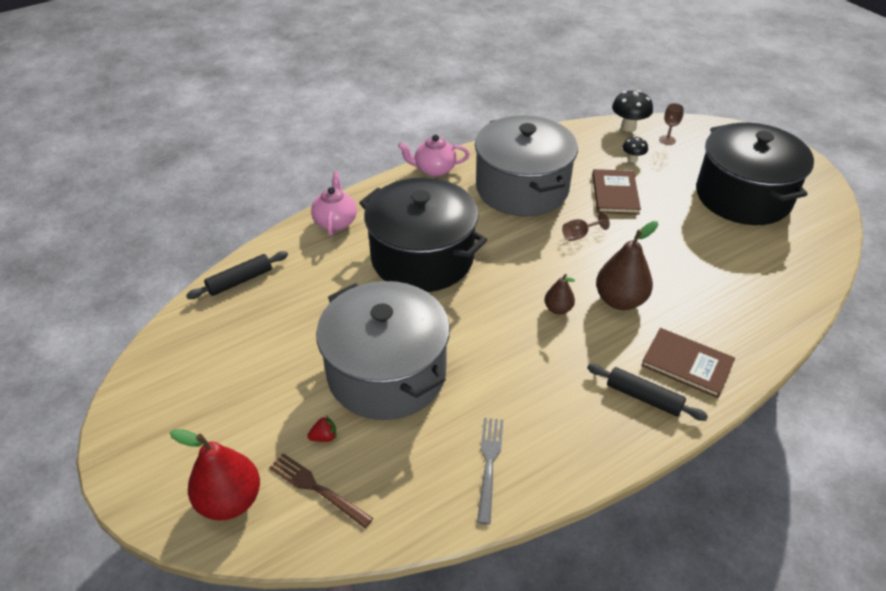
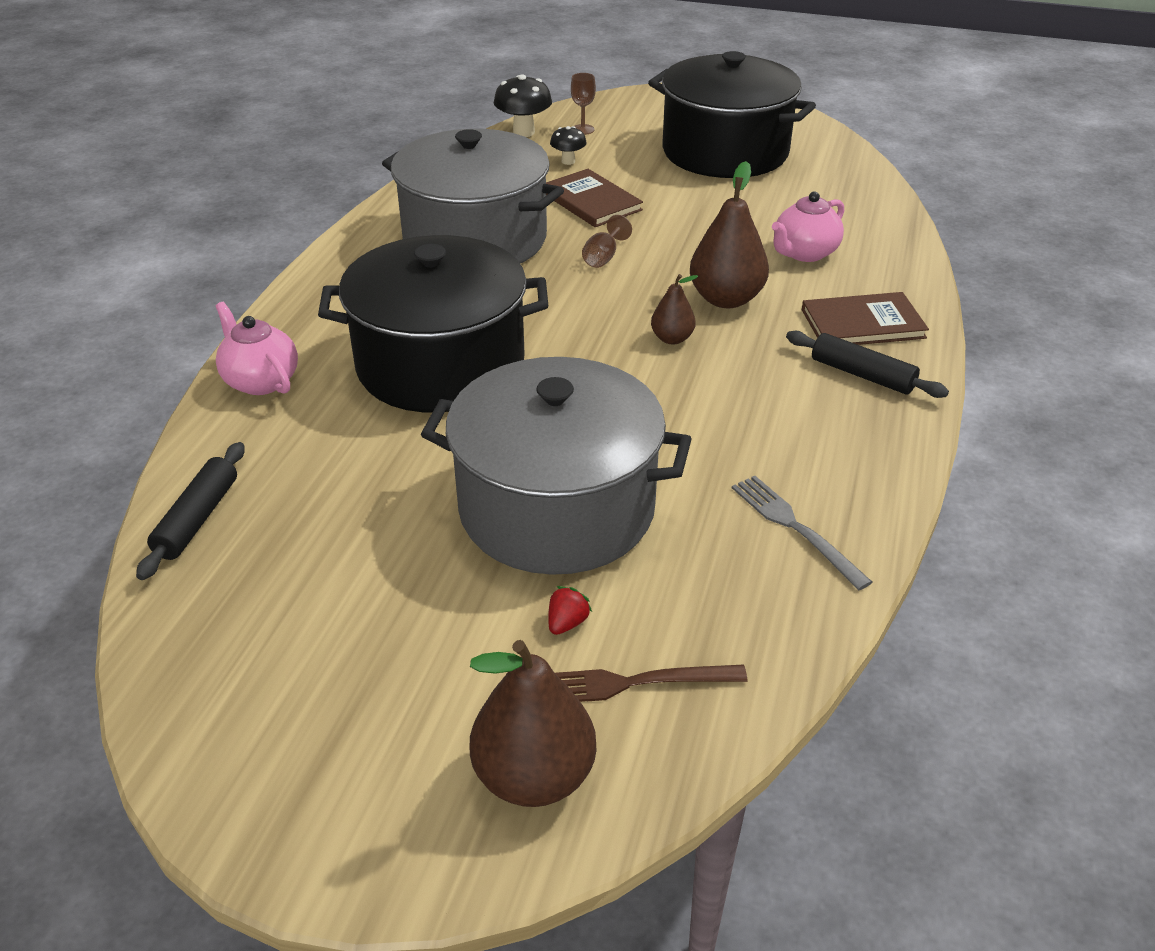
camera: 40 degrees left, 5 degrees down
red pear [170,429,260,521] -> brown pear [470,640,596,807]
pink teapot [398,135,470,177] -> pink teapot moved to [772,191,844,262]
black rolling pin [587,364,708,421] -> black rolling pin turned 45 degrees clockwise [786,331,949,398]

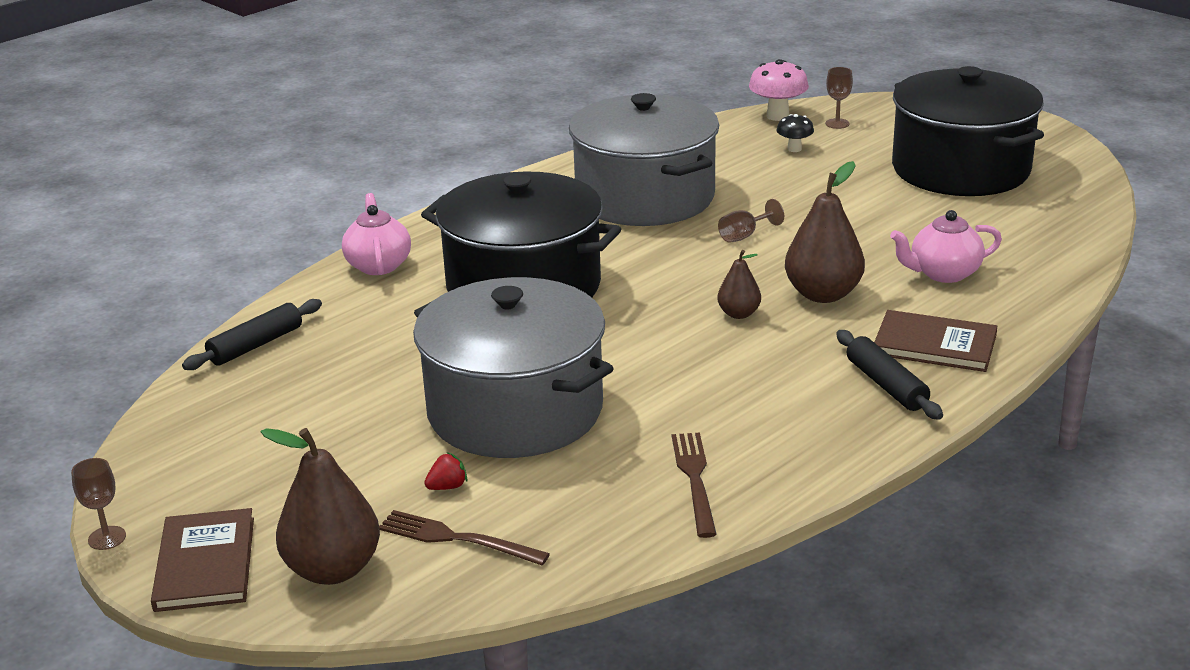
camera: 30 degrees right, 10 degrees down
black mushroom [494,75,552,137] -> pink mushroom [749,59,809,121]
brown book [546,169,643,227] -> brown book moved to [151,508,254,612]
grey fork [732,476,872,590] -> brown fork [672,432,717,538]
none -> brown goblet [71,458,126,550]

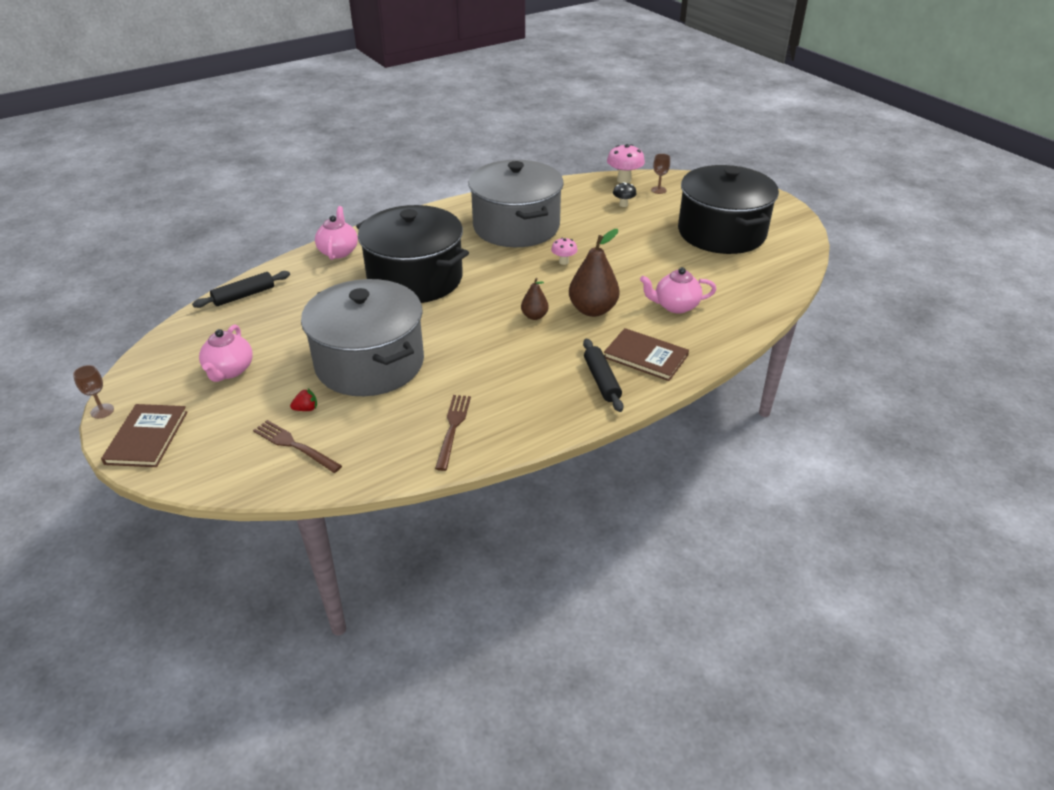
camera: 10 degrees right, 10 degrees up
brown pear [261,428,380,585] -> none
brown goblet [718,199,784,243] -> pink mushroom [551,237,578,265]
none -> pink teapot [199,325,253,382]

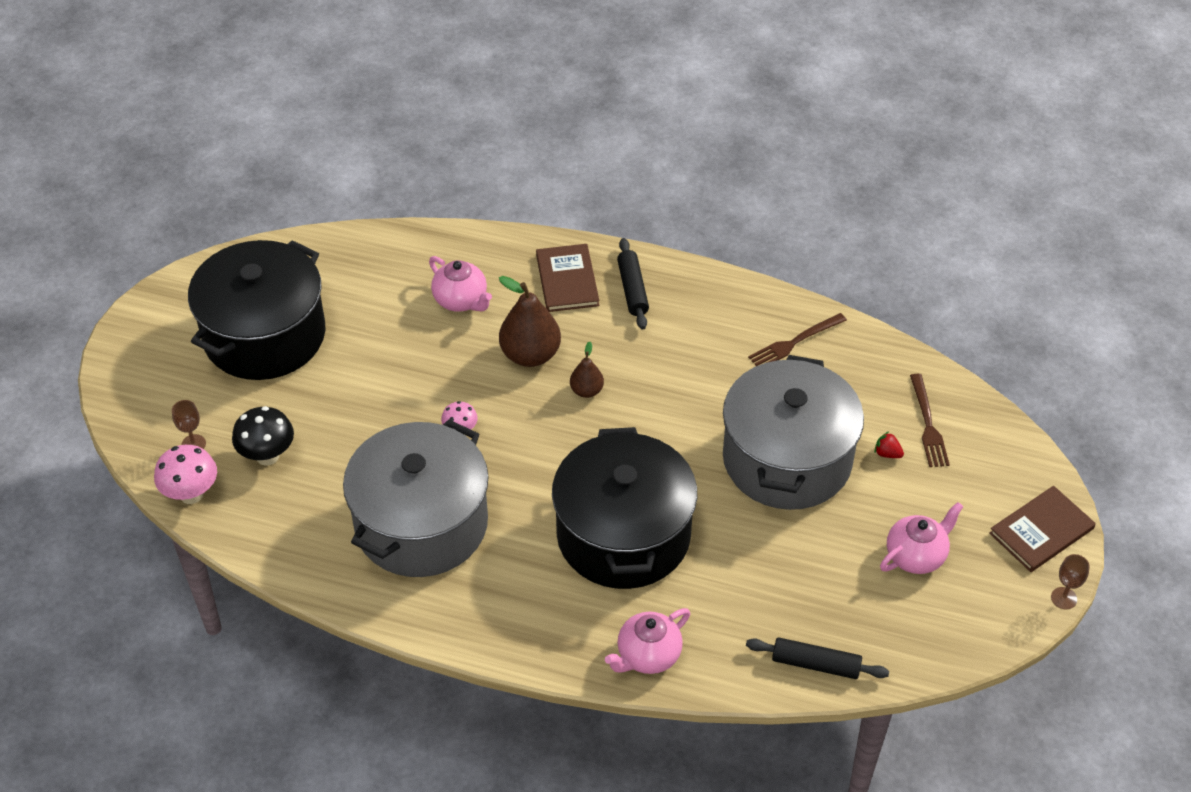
camera: 130 degrees left, 10 degrees up
black rolling pin [583,339,624,412] -> black rolling pin turned 45 degrees counterclockwise [617,238,649,330]
black mushroom [613,182,637,207] -> black mushroom [232,406,294,465], size x1.66

